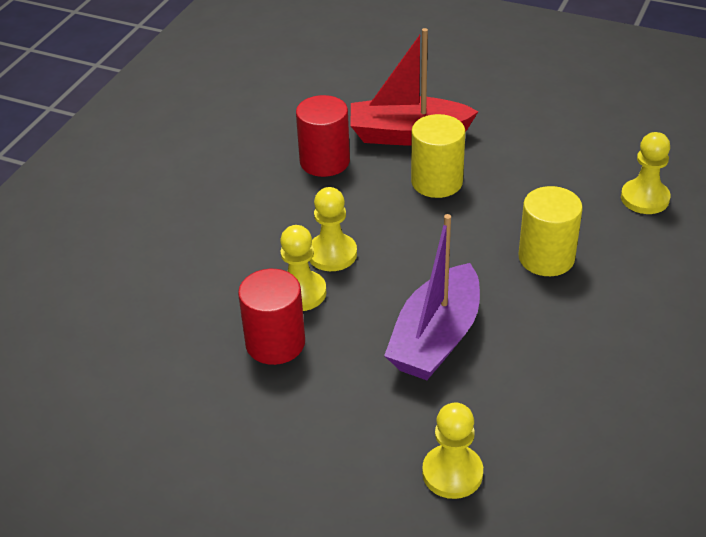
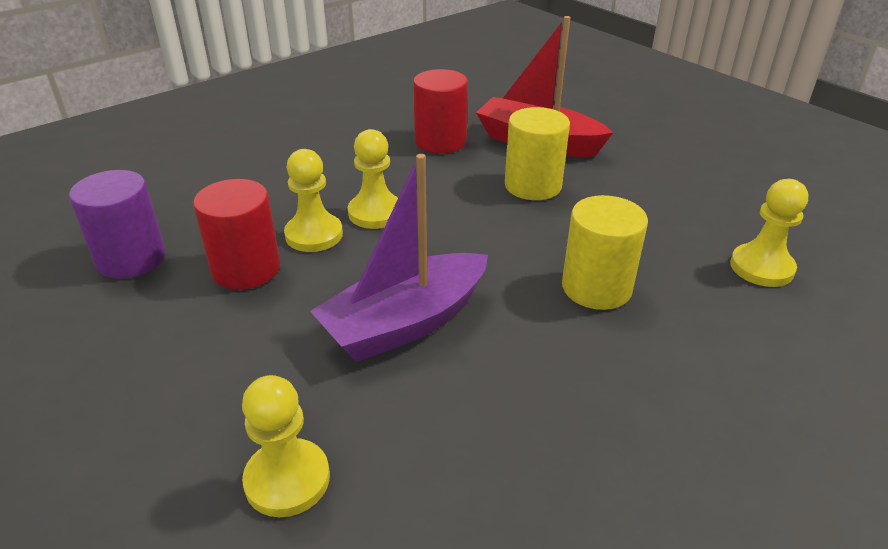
camera: 25 degrees right, 5 degrees down
none -> purple cylinder [69,170,166,279]

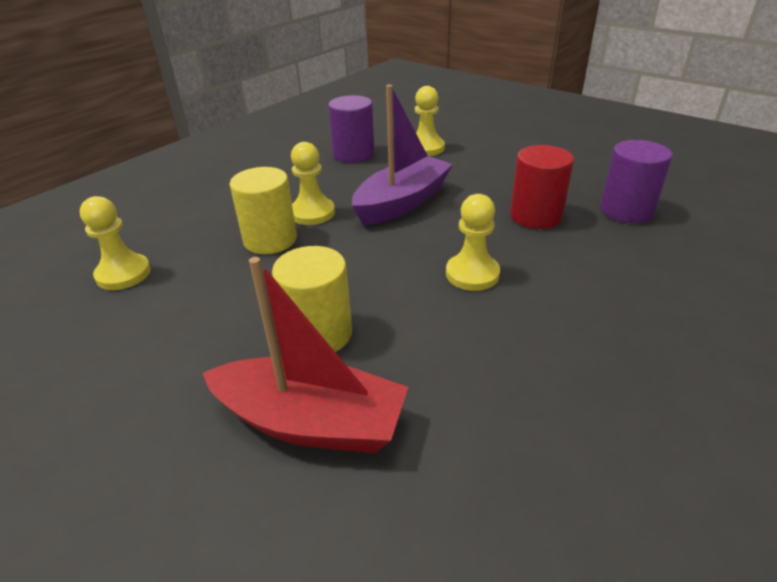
camera: 170 degrees right, 0 degrees up
yellow pawn [284,149,343,252] -> yellow pawn moved to [291,142,335,225]
red cylinder [413,69,468,153] -> none
none -> purple cylinder [328,95,375,163]

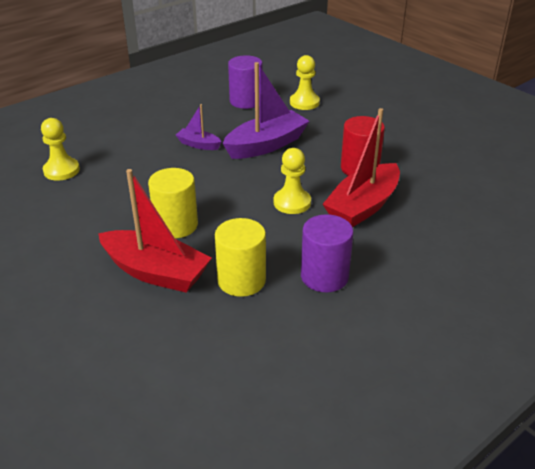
camera: 10 degrees right, 0 degrees up
yellow cylinder [230,167,297,254] -> yellow cylinder moved to [215,218,266,297]
yellow pawn [291,142,335,225] -> purple boat [176,104,222,150]
purple cylinder [600,140,673,223] -> purple cylinder moved to [301,214,354,292]
none -> red boat [323,108,400,227]

